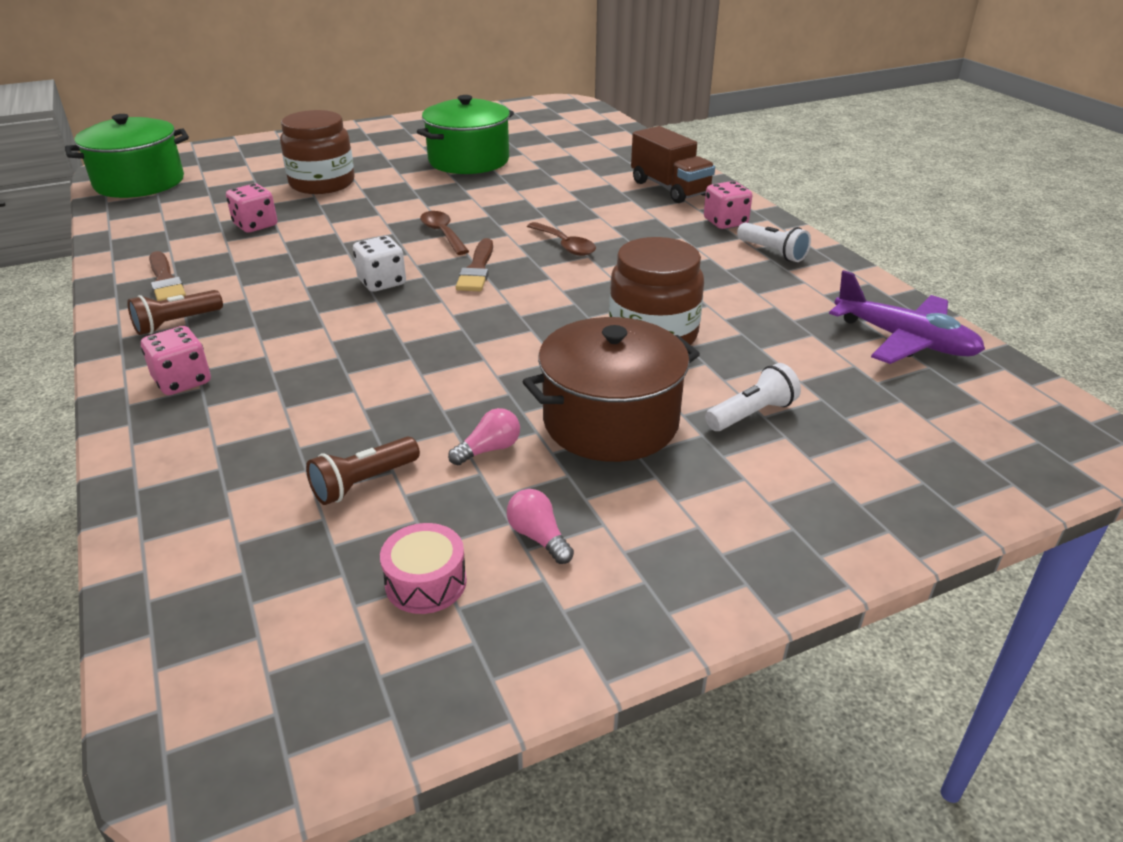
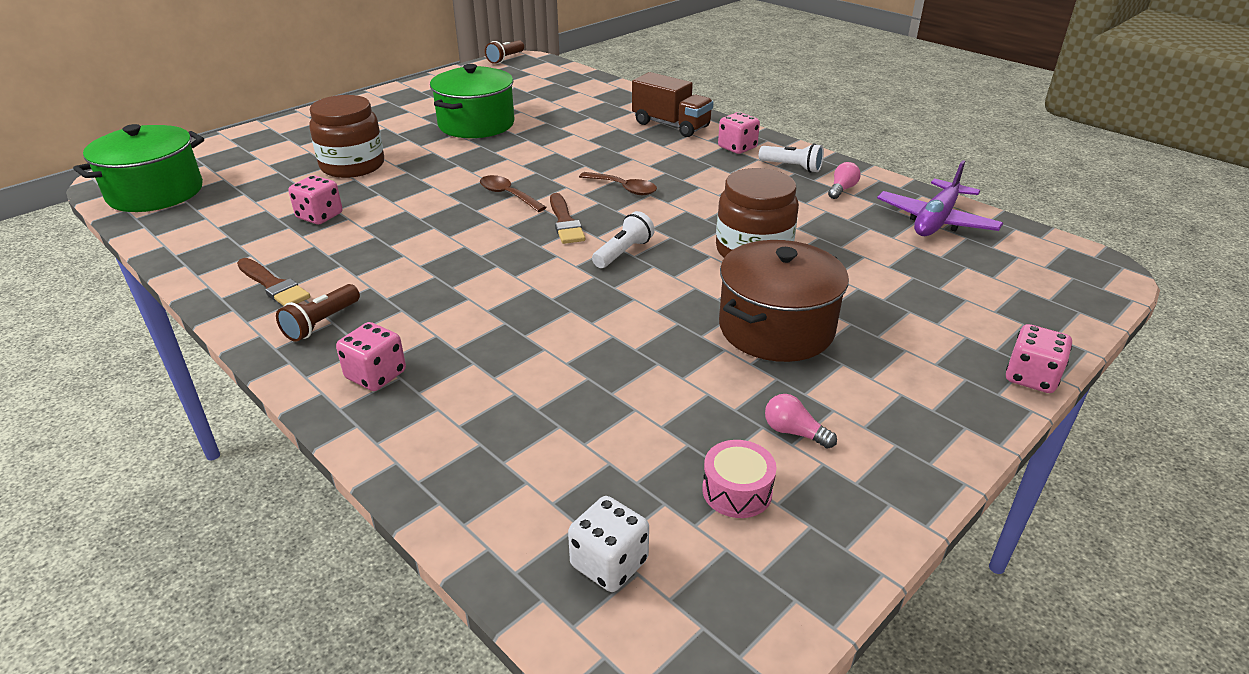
camera: 20 degrees left, 0 degrees up
brown flashlight [306,437,420,505] -> brown flashlight moved to [485,40,524,64]
white dice [353,236,406,292] -> white dice moved to [568,496,649,592]
pink light bulb [448,408,520,465] -> pink light bulb moved to [828,162,861,199]
white flashlight [705,363,801,431] -> white flashlight moved to [592,211,655,268]
purple plane [829,270,985,364] -> purple plane turned 105 degrees clockwise [877,160,1003,236]
none -> pink dice [1006,324,1072,393]

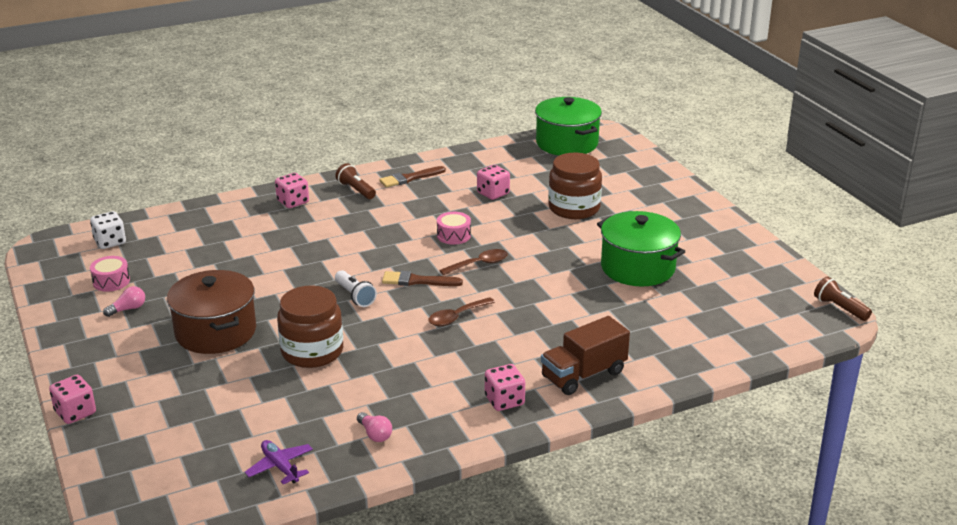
camera: 110 degrees right, 5 degrees down
white flashlight [759,143,824,173] -> none
purple plane [877,160,1003,236] -> purple plane [245,440,313,484], size x0.60
none -> pink drum [437,212,471,245]

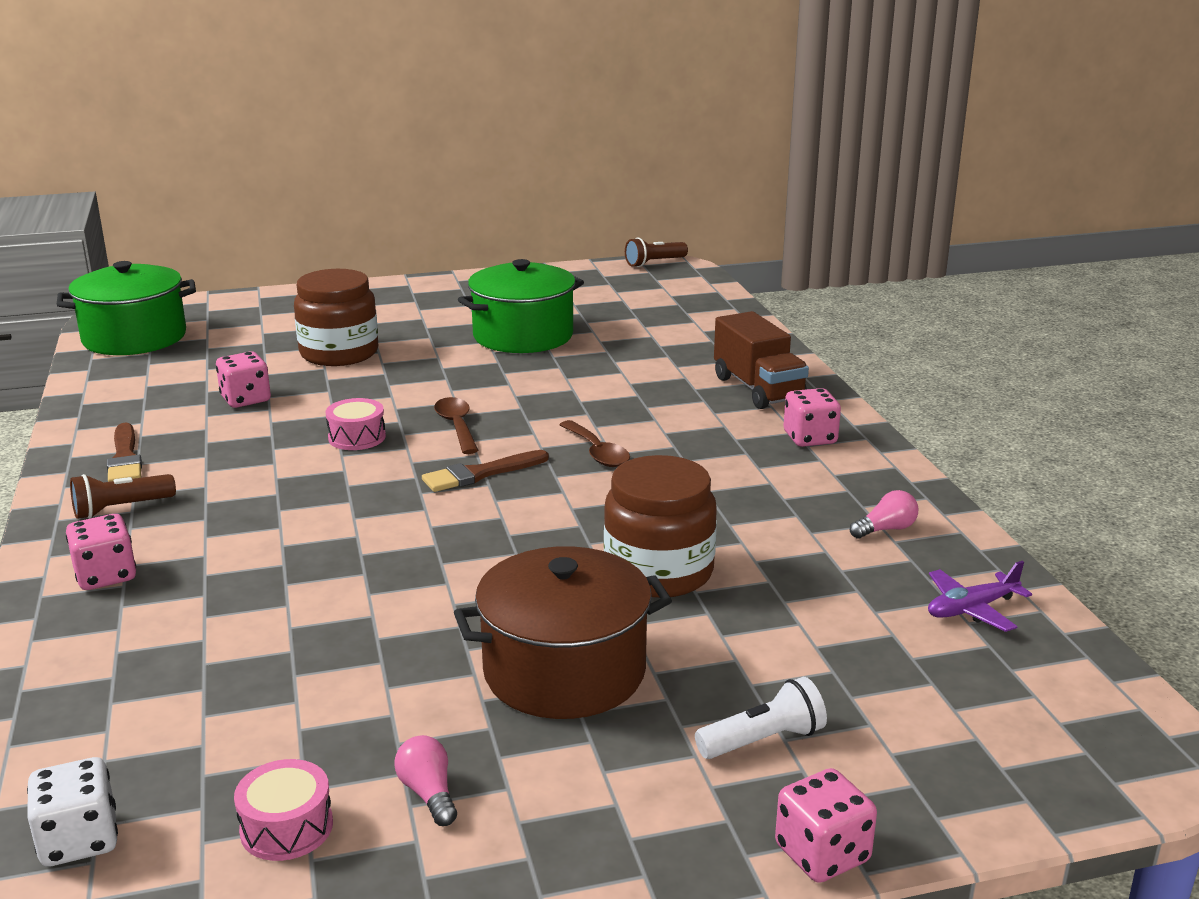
camera: 80 degrees left, 5 degrees down
white flashlight [335,270,377,307] -> white flashlight moved to [695,677,827,759]
brown brush [382,271,463,286] -> brown brush turned 45 degrees clockwise [422,450,549,492]

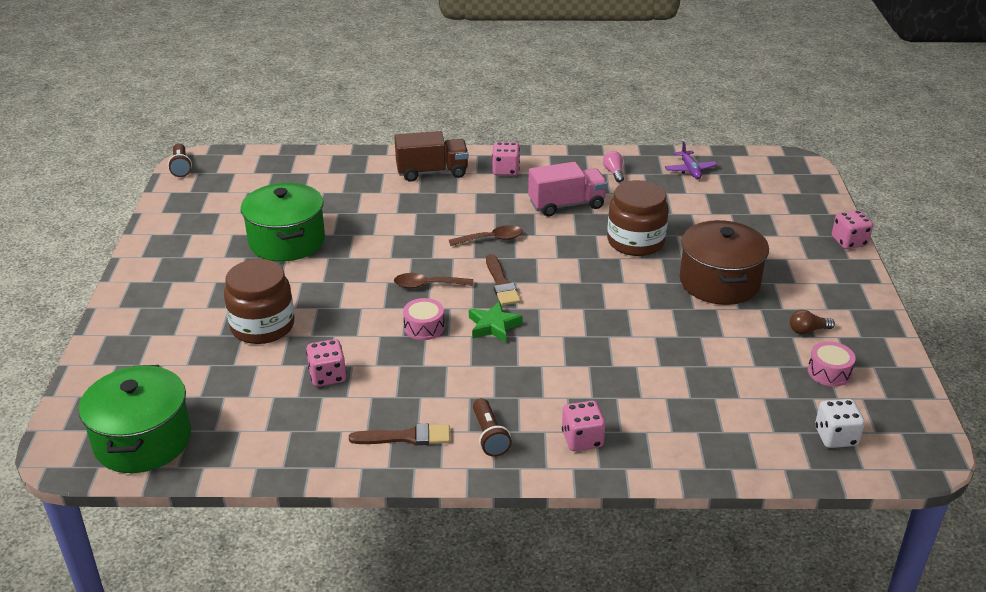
camera: 75 degrees left, 10 degrees up
pink light bulb [395,735,457,826] -> brown light bulb [790,310,835,334]
white flashlight [695,677,827,759] -> none
none -> green star [469,301,523,342]
none -> pink truck [528,162,608,217]

